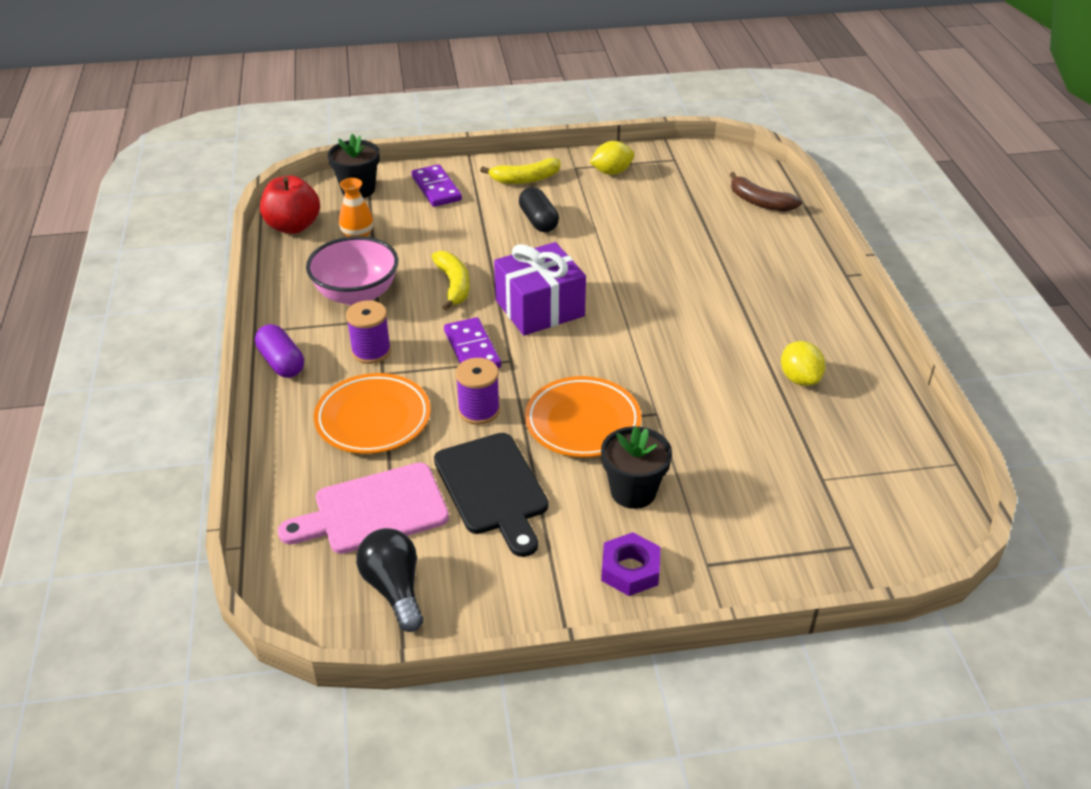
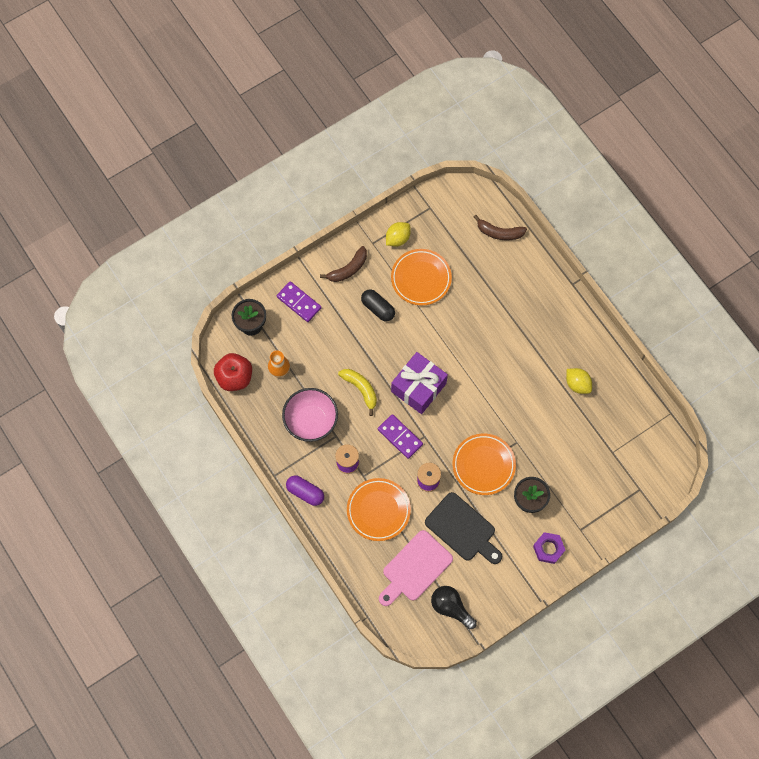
camera: 25 degrees left, 30 degrees up
yellow banana [480,158,560,184] -> brown banana [320,246,367,282]
none -> orange plate [391,249,452,306]

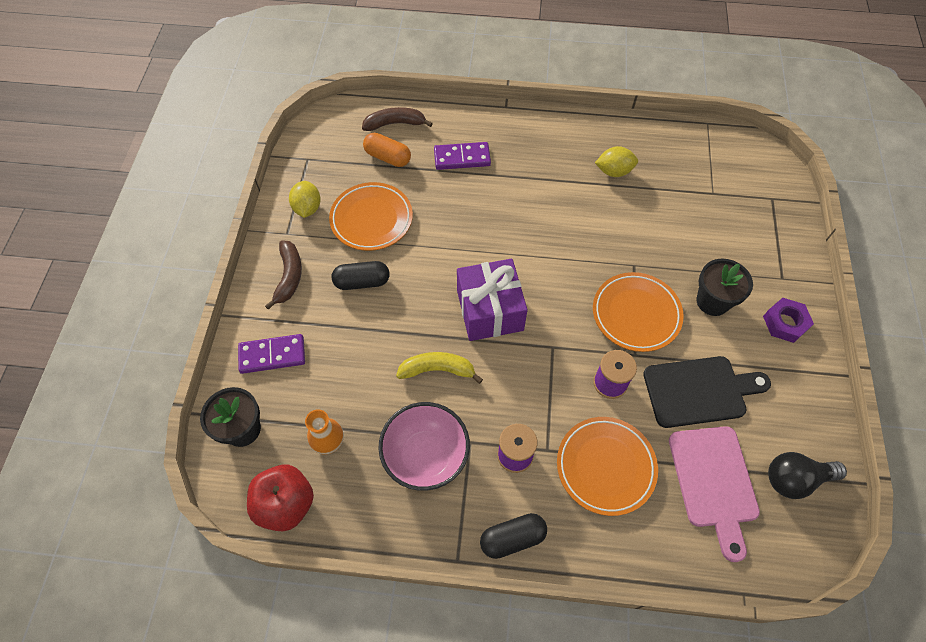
camera: 50 degrees left, 10 degrees down
purple capsule [286,475,324,506] -> black capsule [480,513,547,559]
purple domino [378,414,423,459] -> purple domino moved to [434,142,491,170]
brown banana [474,215,527,240] -> brown banana turned 150 degrees counterclockwise [362,107,433,131]
none -> orange capsule [363,133,411,167]

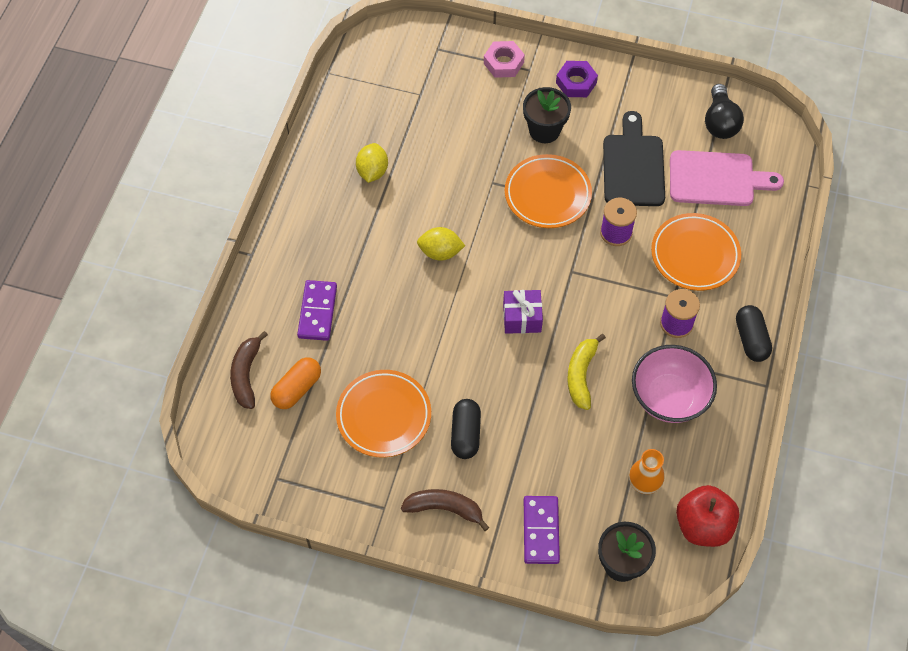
camera: 80 degrees left, 0 degrees up
yellow lemon [289,181,321,218] -> yellow lemon moved to [417,227,465,261]
purple gift [457,259,528,341] -> purple gift [503,290,543,334], size x0.60
none -> pink nut [484,41,525,78]

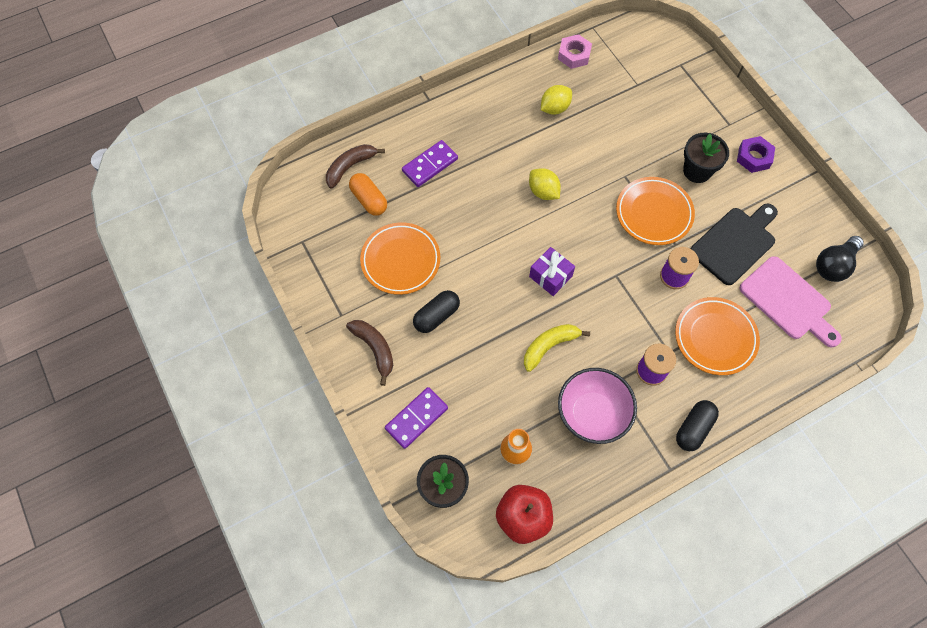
camera: 45 degrees right, 5 degrees up
orange capsule [270,358,321,409] -> orange capsule turned 60 degrees clockwise [349,173,387,216]
pink nut [484,41,525,78] -> pink nut moved to [558,34,592,69]

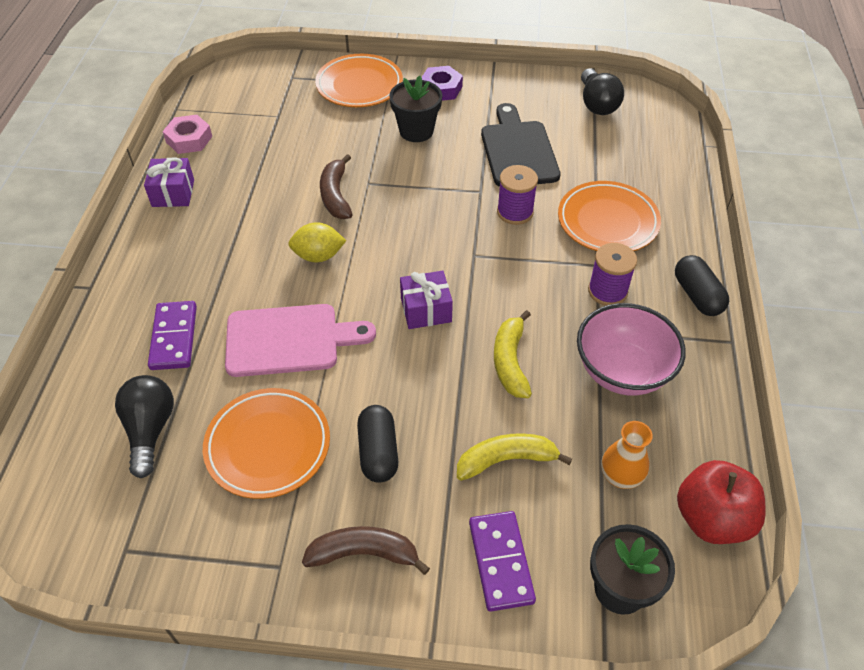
camera: 55 degrees left, 15 degrees down
brown banana [326,144,385,189] -> brown banana moved to [320,154,353,219]
orange capsule [349,173,387,216] -> black light bulb [115,375,174,478]
yellow lemon [541,85,572,115] -> none
orange plate [616,177,695,245] -> orange plate moved to [315,54,403,107]
pink cutting board [740,256,842,347] -> pink cutting board moved to [225,304,376,377]
none -> purple gift [144,157,194,207]
none -> yellow banana [457,433,572,481]

